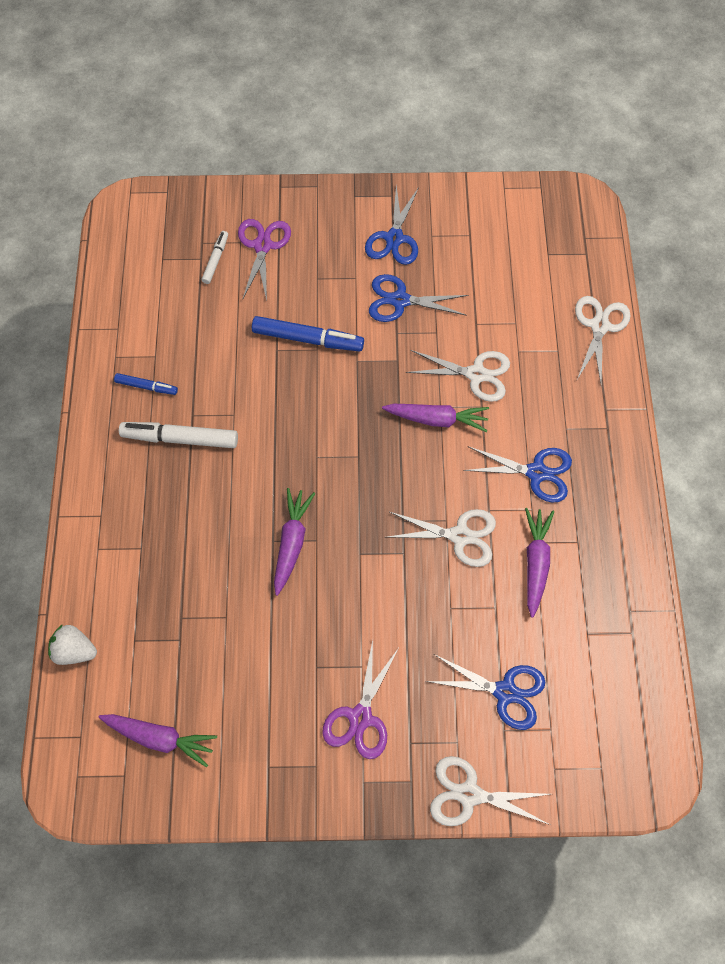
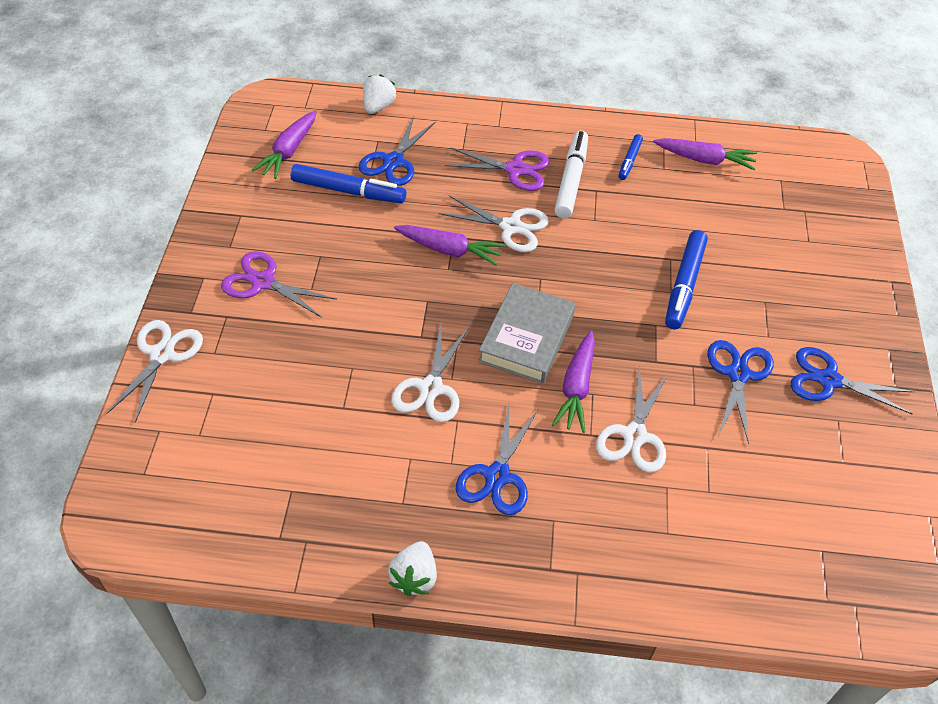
camera: 95 degrees right, 15 degrees down
white marker [202,231,228,284] -> none
purple scissors [238,219,291,301] -> purple scissors moved to [445,147,550,191]
blue scissors [426,654,545,730] -> blue scissors moved to [358,116,436,186]
purple carrot [525,508,554,618] -> purple carrot moved to [653,138,757,170]
white scissors [575,296,631,384] -> white scissors moved to [439,196,549,252]
none -> blue marker [291,164,406,203]
none -> white strawberry [388,541,437,596]
none -> grey book [478,283,576,384]

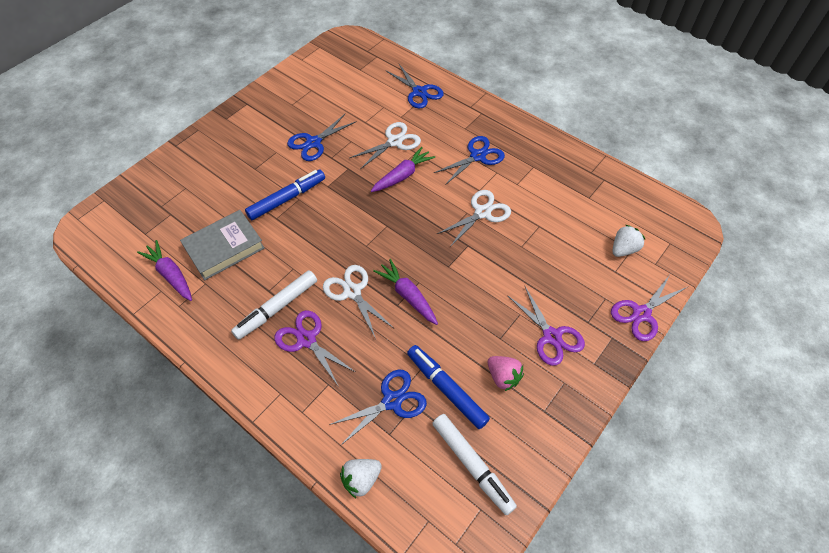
camera: 145 degrees left, 5 degrees up
white scissors [106,320,203,423] -> purple scissors [611,275,687,341]
purple carrot [252,111,317,179] -> white marker [432,414,517,515]
white strawberry [388,541,437,596] -> white strawberry moved to [612,225,646,257]
grey book [478,283,576,384] -> grey book moved to [180,210,265,280]
blue marker [618,134,643,180] -> none
blue scissors [790,347,915,415] -> blue scissors moved to [386,64,444,109]
none -> pink strawberry [488,356,524,391]

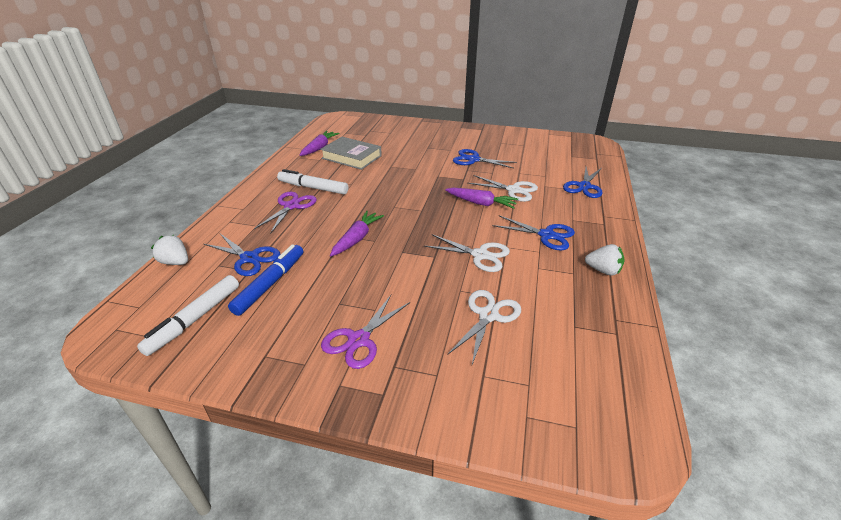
camera: 65 degrees right, 20 degrees down
blue marker [245,170,325,220] -> none
white scissors [323,265,394,339] -> white scissors moved to [448,290,521,364]
pink strawberry [488,356,524,391] -> none
purple scissors [611,275,687,341] -> none
white strawberry [612,225,646,257] -> white strawberry moved to [585,244,624,276]

